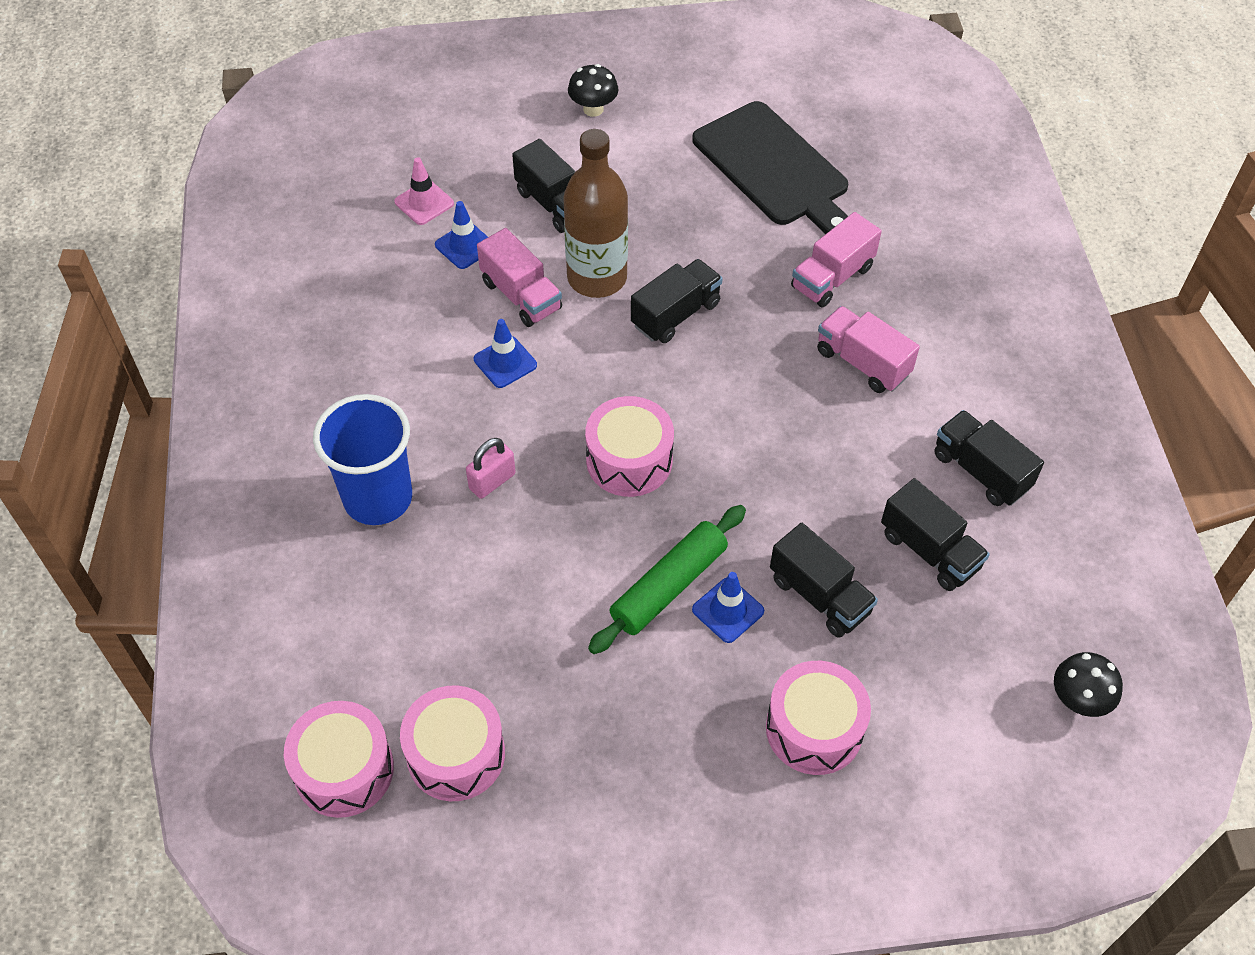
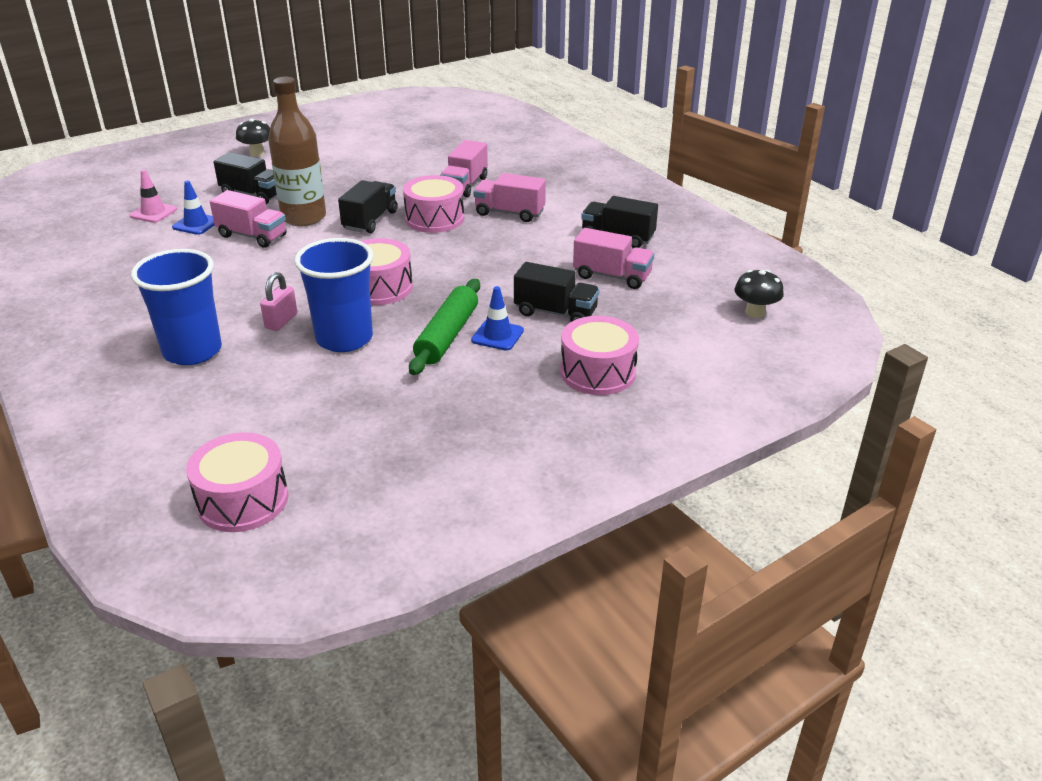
camera: 25 degrees left, 20 degrees down
pink drum [400,685,505,801] -> pink drum moved to [403,175,464,233]
blue traffic cone [474,319,537,388] -> none
black cutting board [692,101,848,234] -> none
black truck [881,478,990,591] -> pink truck [573,228,654,289]
none -> blue cup [294,238,373,352]

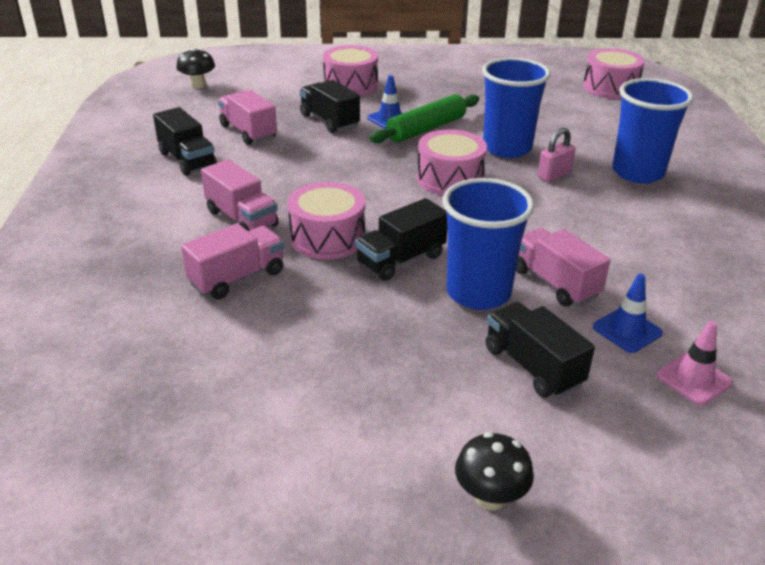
camera: 150 degrees left, 0 degrees up
brown bottle [268,77,326,226] -> blue cup [443,178,535,310]

